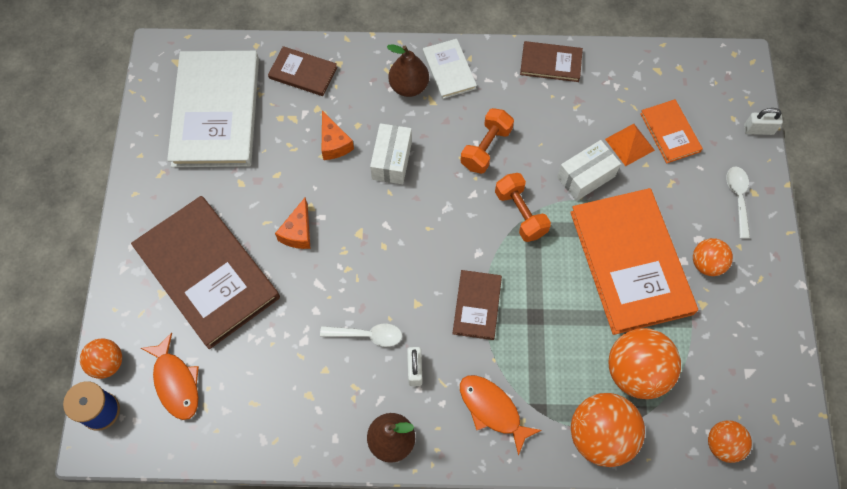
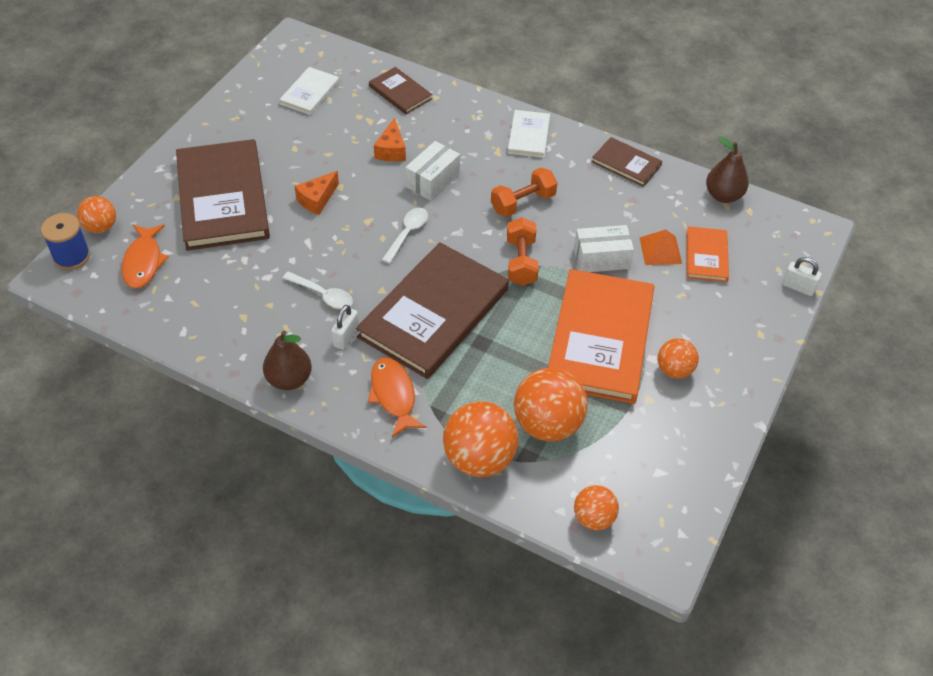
camera: 25 degrees right, 15 degrees down
white book [167,51,259,167] -> white book [279,67,339,115], size x0.48
brown pear [387,45,429,97] -> brown pear moved to [706,136,749,203]
brown book [452,270,502,340] -> brown book [356,242,509,379], size x2.08
white spoon [726,166,750,239] -> white spoon moved to [382,208,428,264]

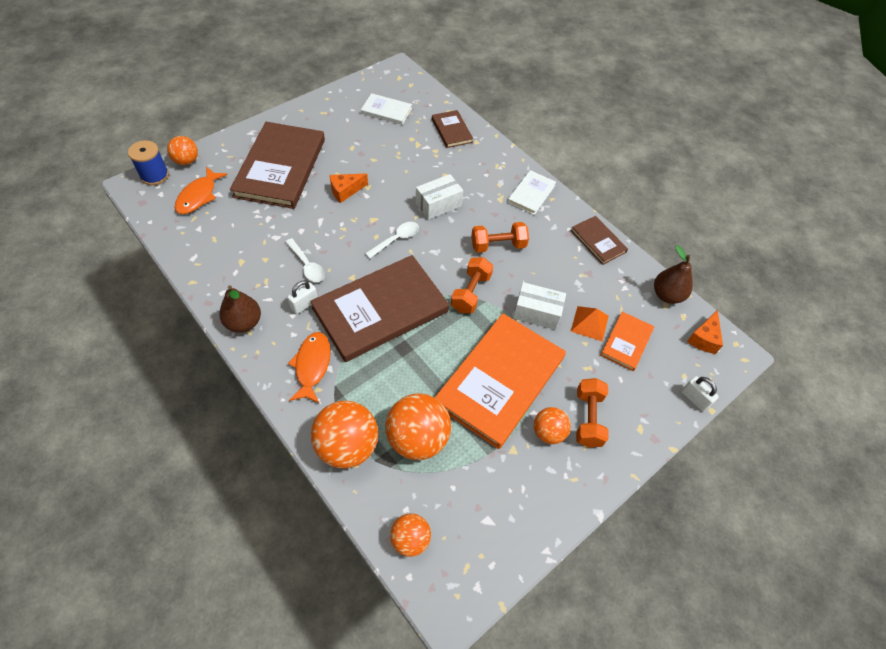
camera: 20 degrees right, 5 degrees up
white book [279,67,339,115] -> white book turned 60 degrees clockwise [361,93,412,125]
orange cheese [374,118,406,162] -> orange cheese moved to [687,310,723,354]
none -> orange dumbbell [576,378,609,447]

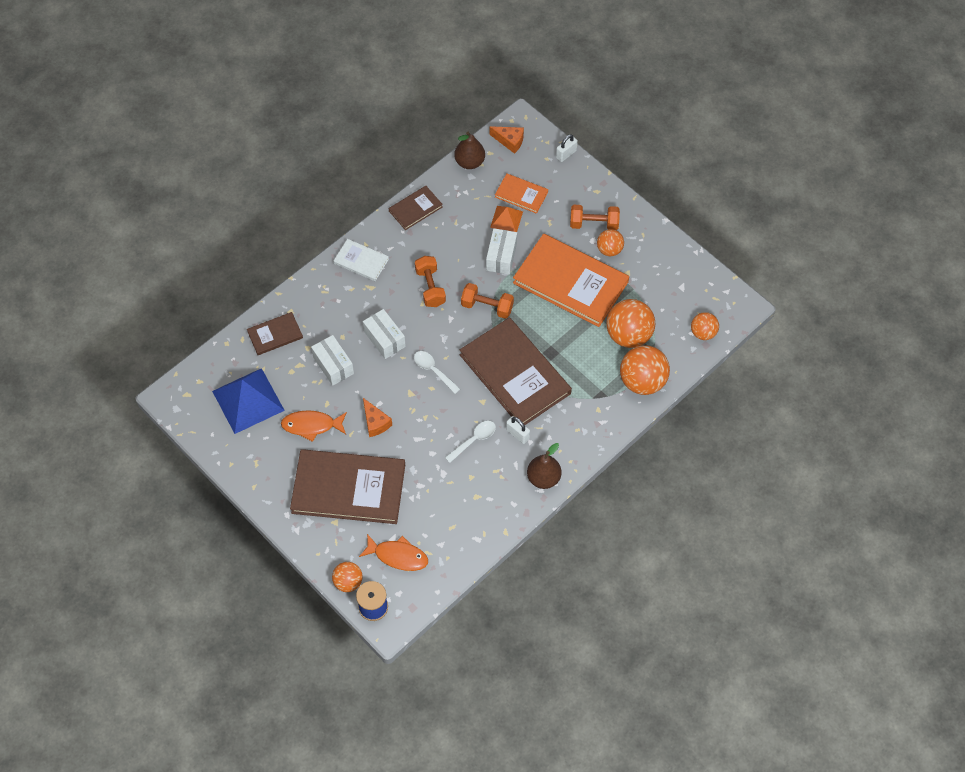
camera: 90 degrees left, 5 degrees up
orange fish [288,332,331,404] -> orange fish moved to [281,410,347,442]
white book [361,93,412,125] -> blue pyramid [212,368,285,434]
none -> white box [311,335,354,386]

